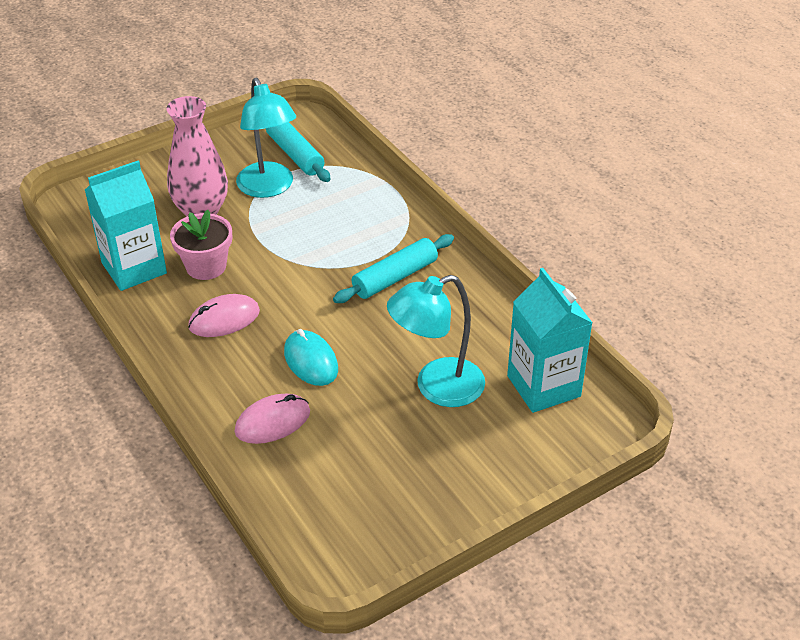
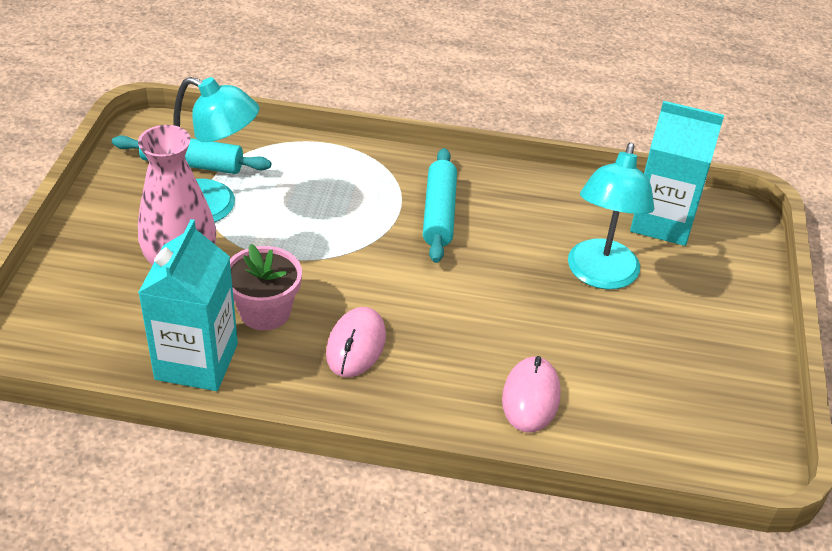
camera: 50 degrees left, 0 degrees up
turquoise mouse [284,329,338,386] -> none

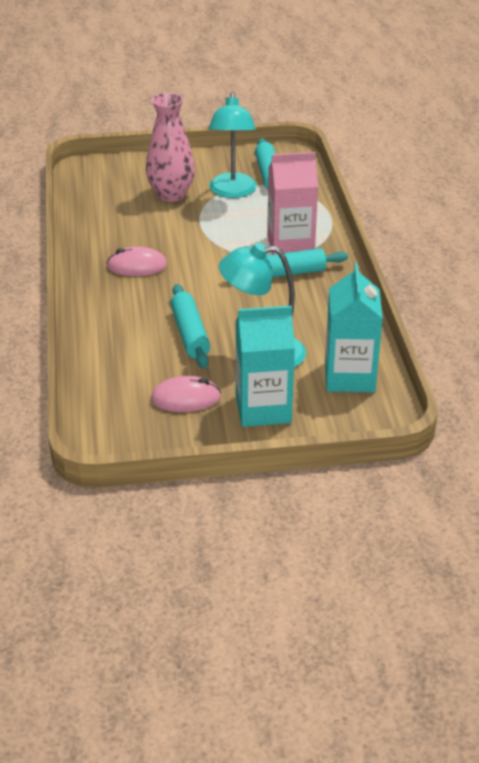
camera: 75 degrees right, 5 degrees down
turquoise carton [138,219,238,391] -> turquoise carton moved to [235,306,295,427]
pink flower pot [230,244,302,331] -> none
pink mouse [502,356,561,433] -> pink mouse moved to [151,376,221,412]
none -> turquoise rolling pin [170,284,210,368]
none -> pink carton [267,152,318,255]

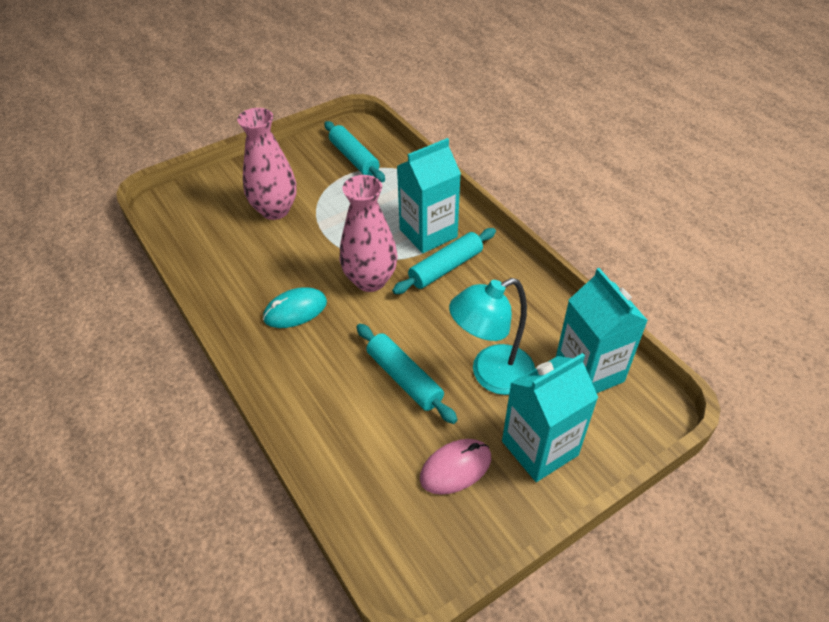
camera: 25 degrees left, 10 degrees up
pink mouse [107,246,168,276] -> turquoise mouse [263,287,327,328]
turquoise lamp [208,92,257,198] -> none
pink carton [267,152,318,255] -> turquoise carton [397,138,461,253]
none -> pink vase [340,175,398,292]

